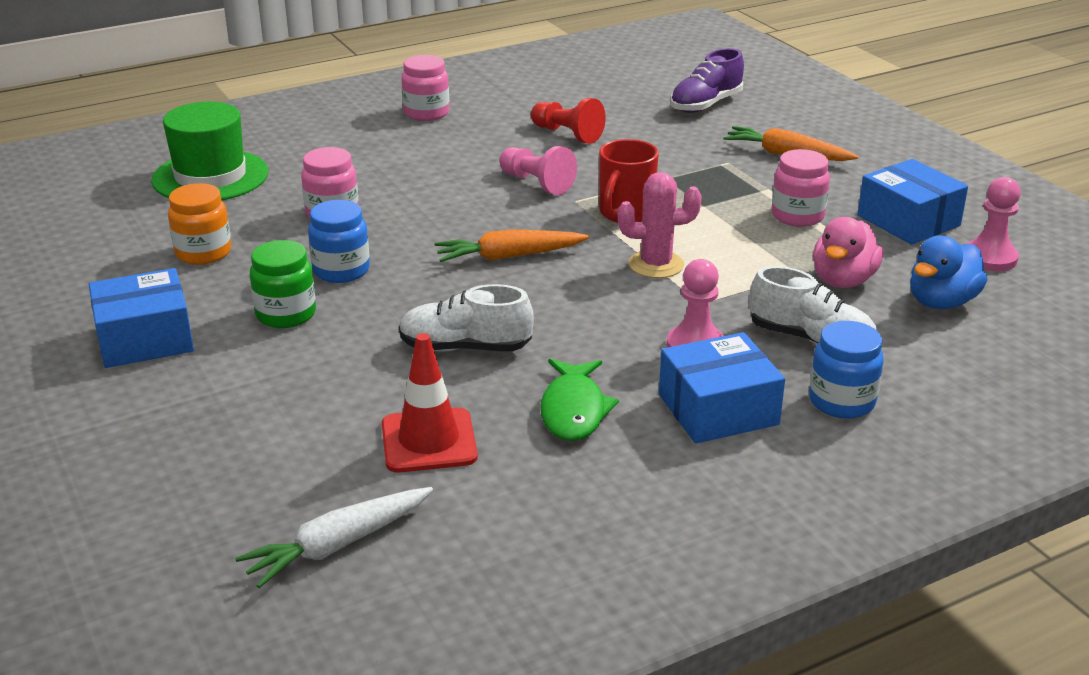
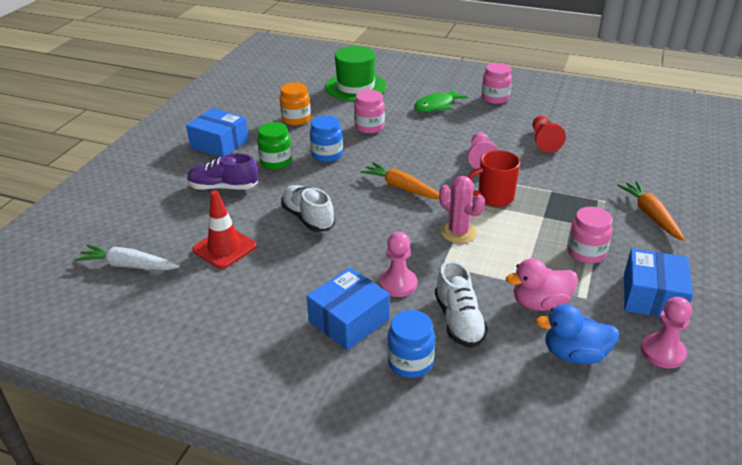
camera: 50 degrees right, 5 degrees up
green fish [540,359,619,441] -> green fish moved to [414,88,468,112]
blue box [659,332,785,443] -> blue box turned 75 degrees counterclockwise [306,267,390,350]
purple shoe [670,48,744,113] -> purple shoe moved to [187,153,258,190]

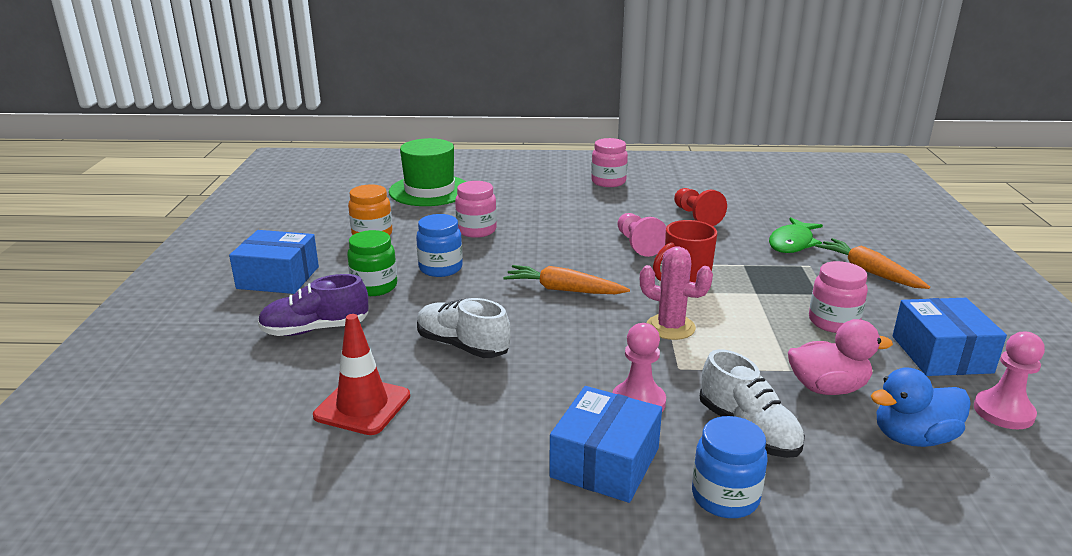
camera: 20 degrees left, 10 degrees down
white carrot [74,244,180,270] -> none
green fish [414,88,468,112] -> green fish moved to [769,217,823,253]
pink duck [506,258,578,311] -> pink duck turned 150 degrees counterclockwise [788,319,893,395]

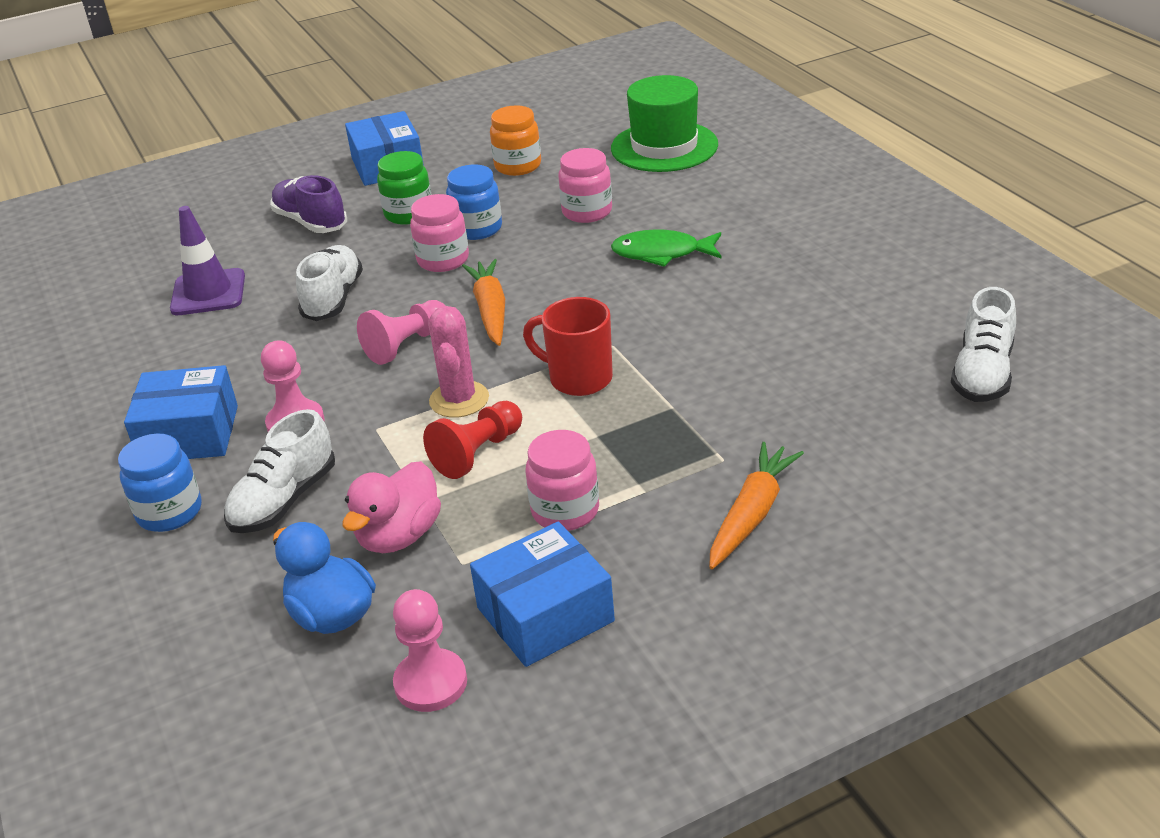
camera: 65 degrees right, 10 degrees up
red traffic cone [313,314,410,435] -> purple traffic cone [170,206,245,315]
pink jar [591,138,628,187] -> pink jar moved to [410,194,469,272]
pink pawn [617,213,666,257] -> pink pawn moved to [357,300,445,365]
red pawn [674,188,727,226] -> red pawn moved to [423,401,522,479]
green fish [769,217,823,253] -> green fish moved to [611,229,721,267]
pink duck [788,319,893,395] -> pink duck turned 60 degrees clockwise [342,461,441,553]
none -> white shoe [951,287,1016,402]

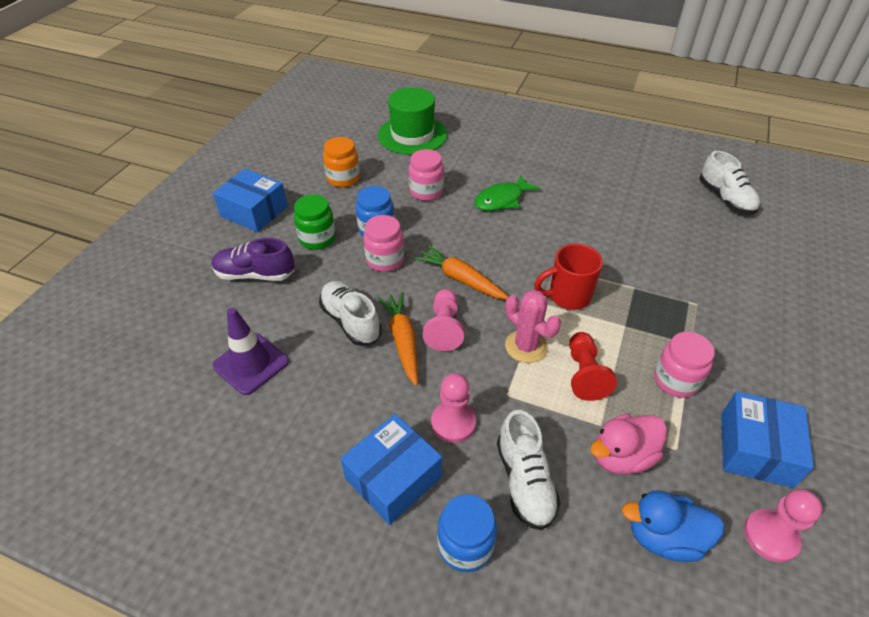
camera: 45 degrees left, 10 degrees up
pink duck [342,461,441,553] -> pink duck turned 75 degrees clockwise [590,414,667,475]
orange carrot [709,442,804,569] -> orange carrot moved to [377,292,418,386]

